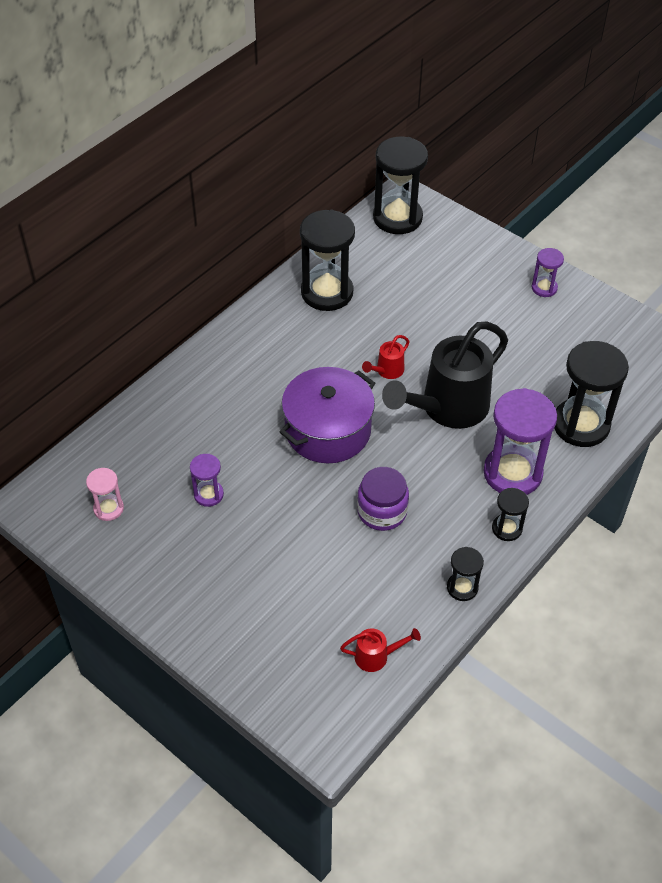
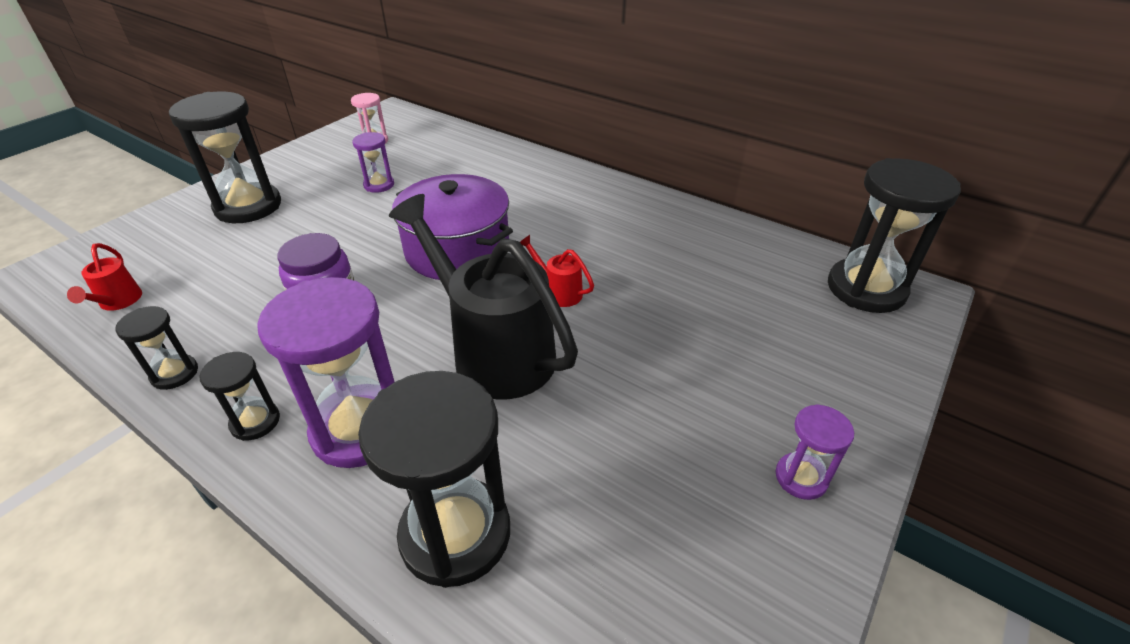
camera: 85 degrees right, 10 degrees down
black hourglass [300,210,355,311] -> black hourglass moved to [169,92,281,223]

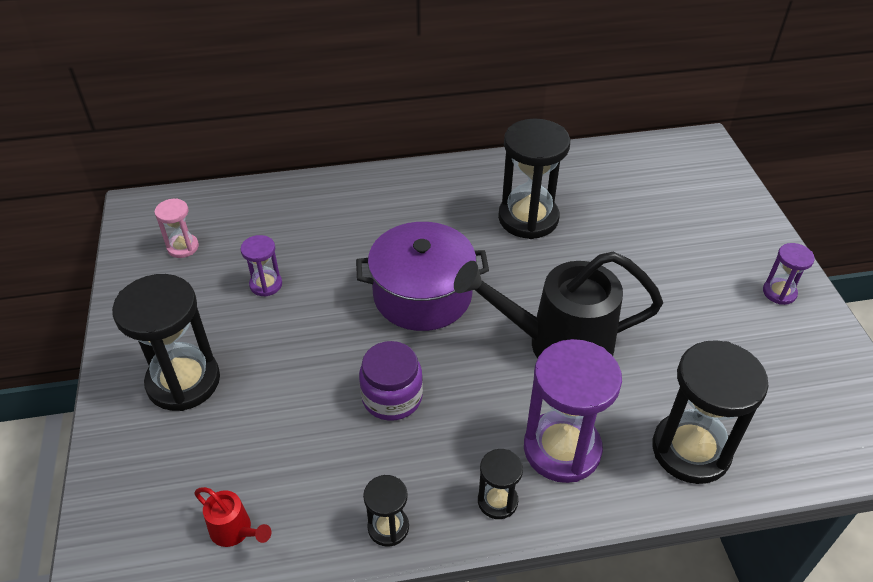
camera: 45 degrees left, 5 degrees up
red watering can [520,235,594,307] -> none
black hourglass [828,158,961,313] -> black hourglass moved to [498,118,570,239]

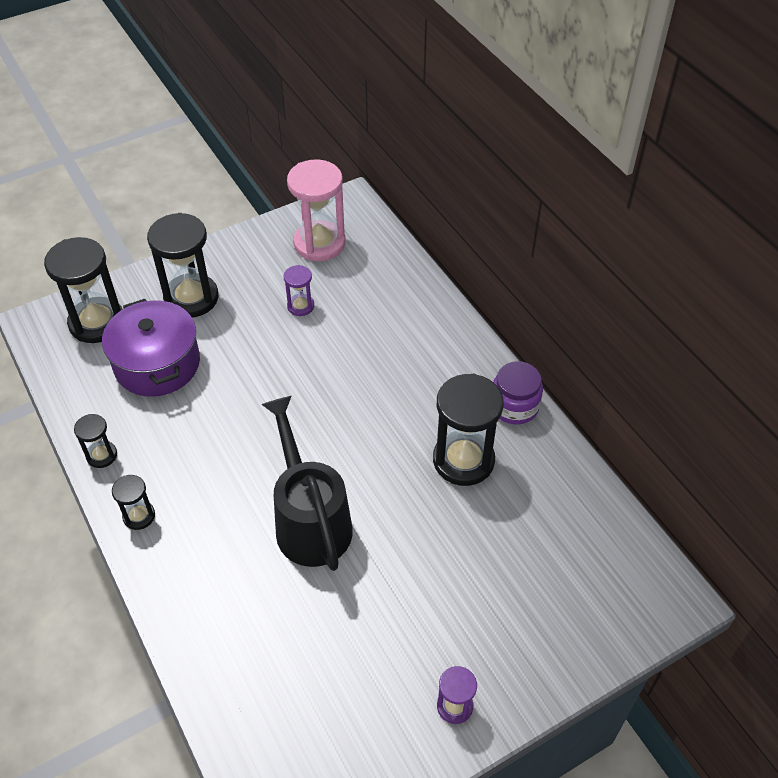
camera: 70 degrees right, 5 degrees up
pink hourglass [155,198,199,258] -> pink hourglass [287,160,345,261], size x2.01
red watering can [194,487,271,547] -> none
purple pot [356,222,489,331] -> purple pot moved to [102,299,200,397]
purple jar [359,341,423,421] -> purple jar moved to [493,361,543,425]
purple hourglass [524,339,622,483] -> none
black hourglass [652,340,769,484] -> black hourglass moved to [44,237,123,343]

